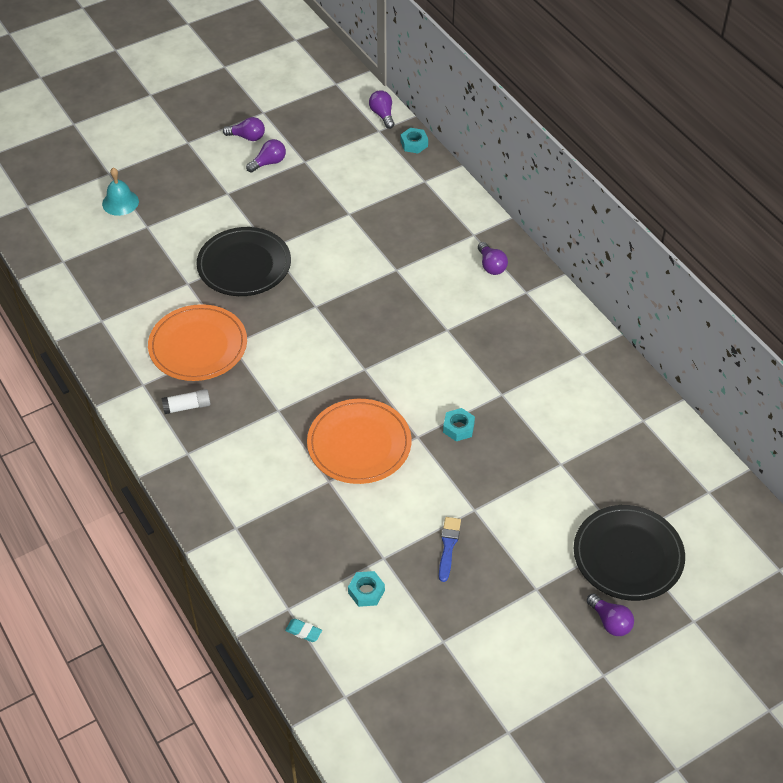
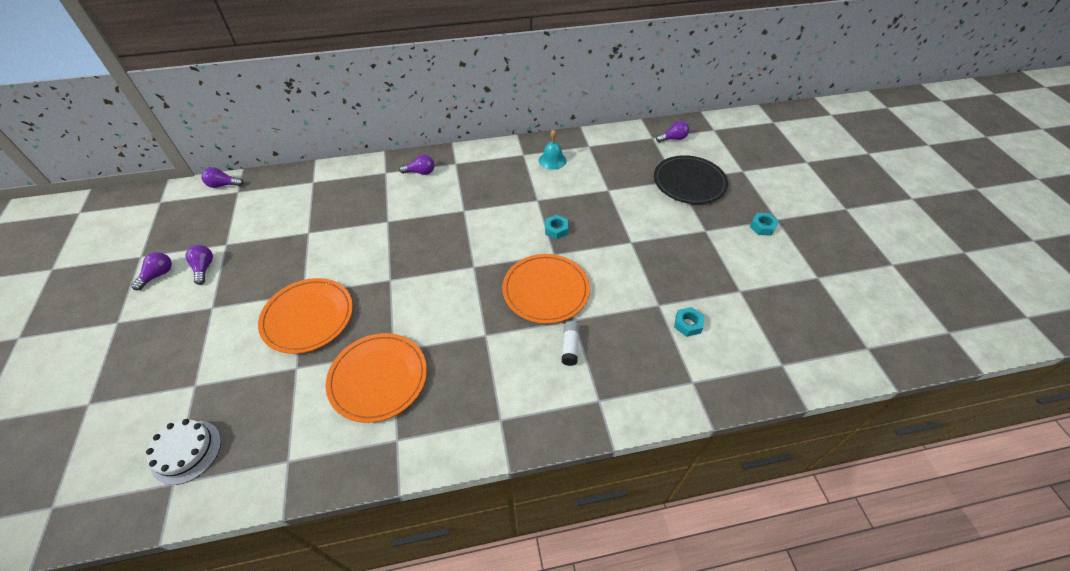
camera: 70 degrees left, 0 degrees up
turquoise bell [102,168,139,216] -> turquoise bell moved to [539,129,567,170]
white glue stick [162,389,211,414] -> white glue stick moved to [562,321,580,366]
black plate [197,227,291,296] -> orange plate [258,278,353,354]
turquoise eraser [285,619,322,642] -> none
turquoise nut [400,128,428,153] -> turquoise nut moved to [750,213,779,236]
blue brush [439,517,461,582] -> none
purple light bulb [587,593,634,636] -> purple light bulb moved to [656,121,689,143]
none -> white cake [146,419,221,485]

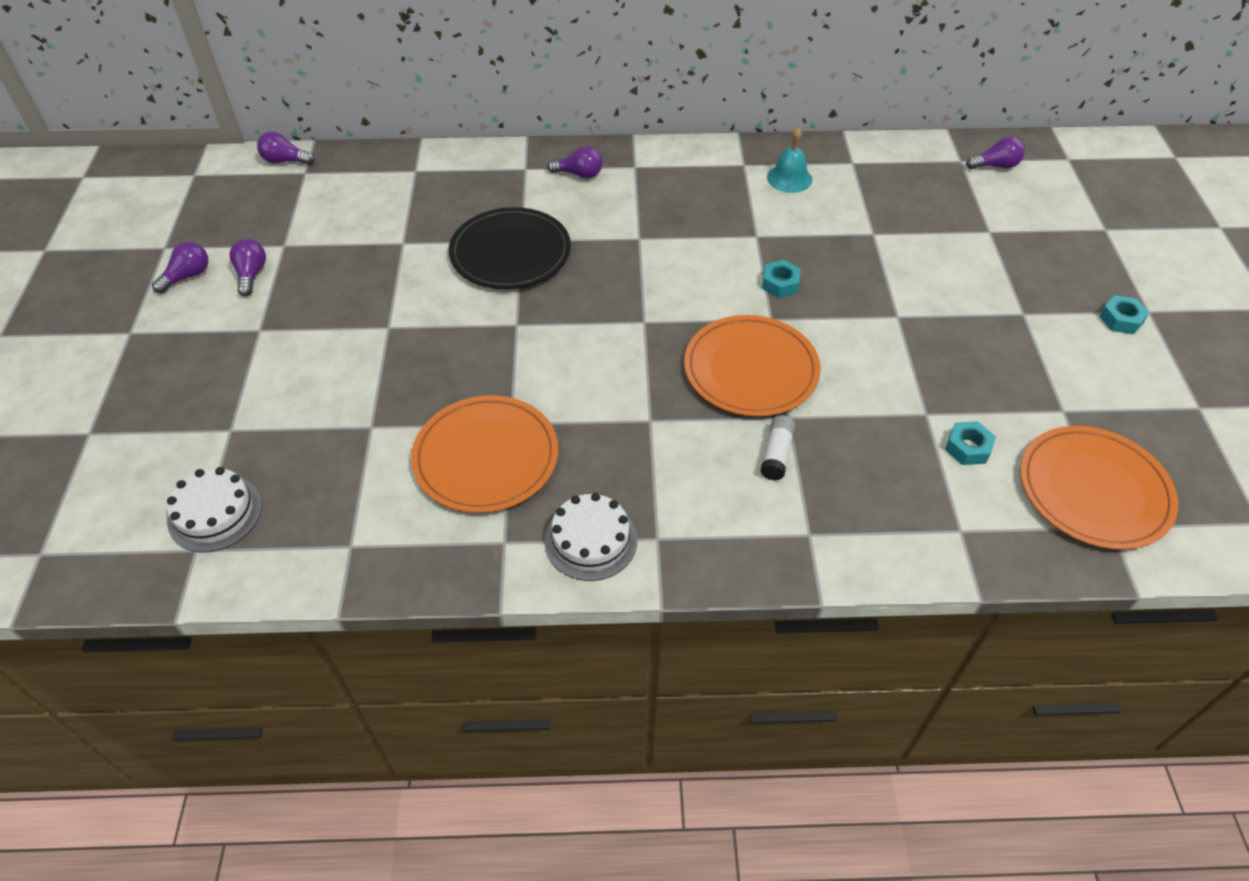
camera: 10 degrees right, 0 degrees up
orange plate [258,278,353,354] -> orange plate moved to [1020,426,1178,550]
black plate [654,155,728,204] -> black plate moved to [449,207,571,289]
none -> white cake [544,493,637,581]

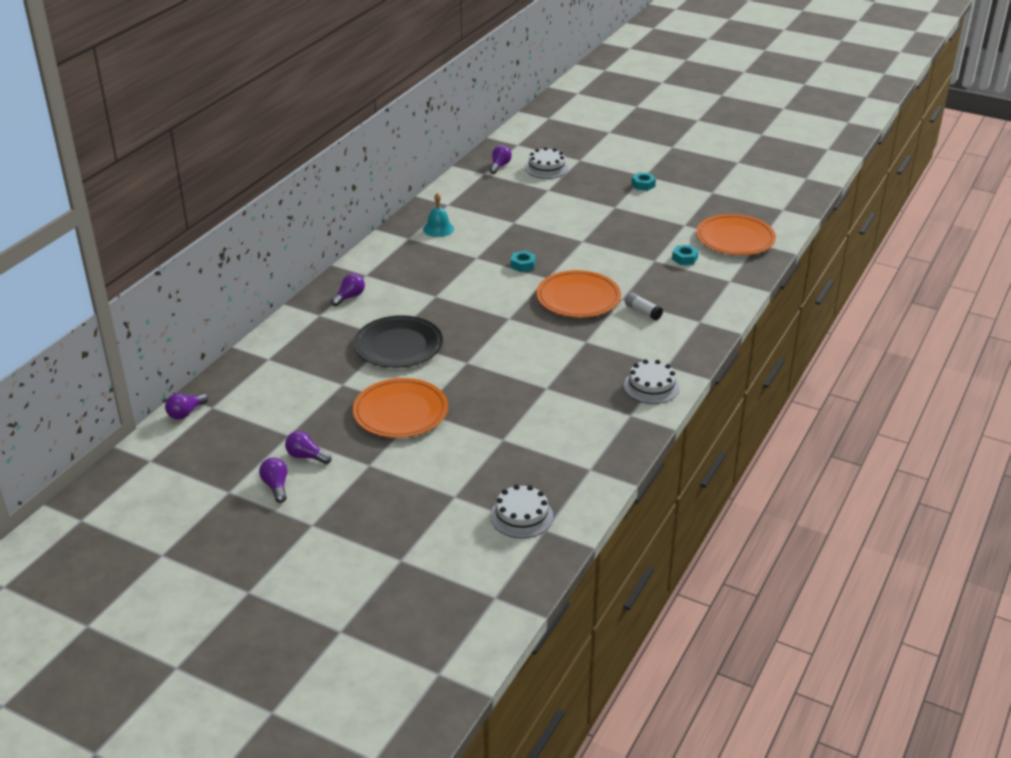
camera: 60 degrees left, 15 degrees down
orange plate [411,395,558,513] -> orange plate moved to [353,378,448,438]
none -> white cake [525,147,568,179]

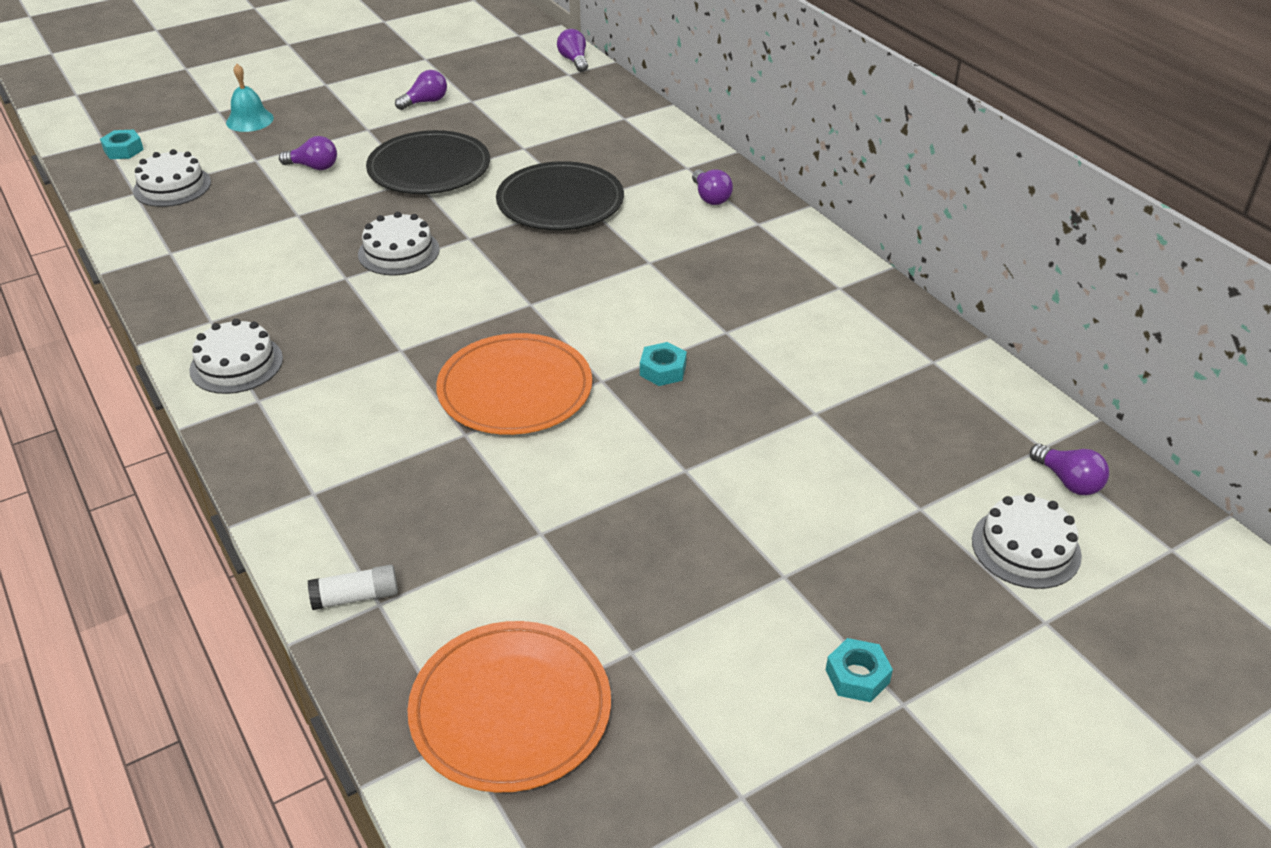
camera: 120 degrees right, 5 degrees up
purple light bulb [259,458,287,503] -> purple light bulb moved to [279,136,337,170]
orange plate [353,378,448,438] -> black plate [366,130,490,194]
turquoise bell [423,193,454,237] -> turquoise bell moved to [226,64,274,132]
white glue stick [625,292,663,320] -> white glue stick moved to [308,564,398,610]
turquoise nut [672,245,699,265] -> turquoise nut moved to [100,130,144,159]
none -> white cake [358,212,440,275]

